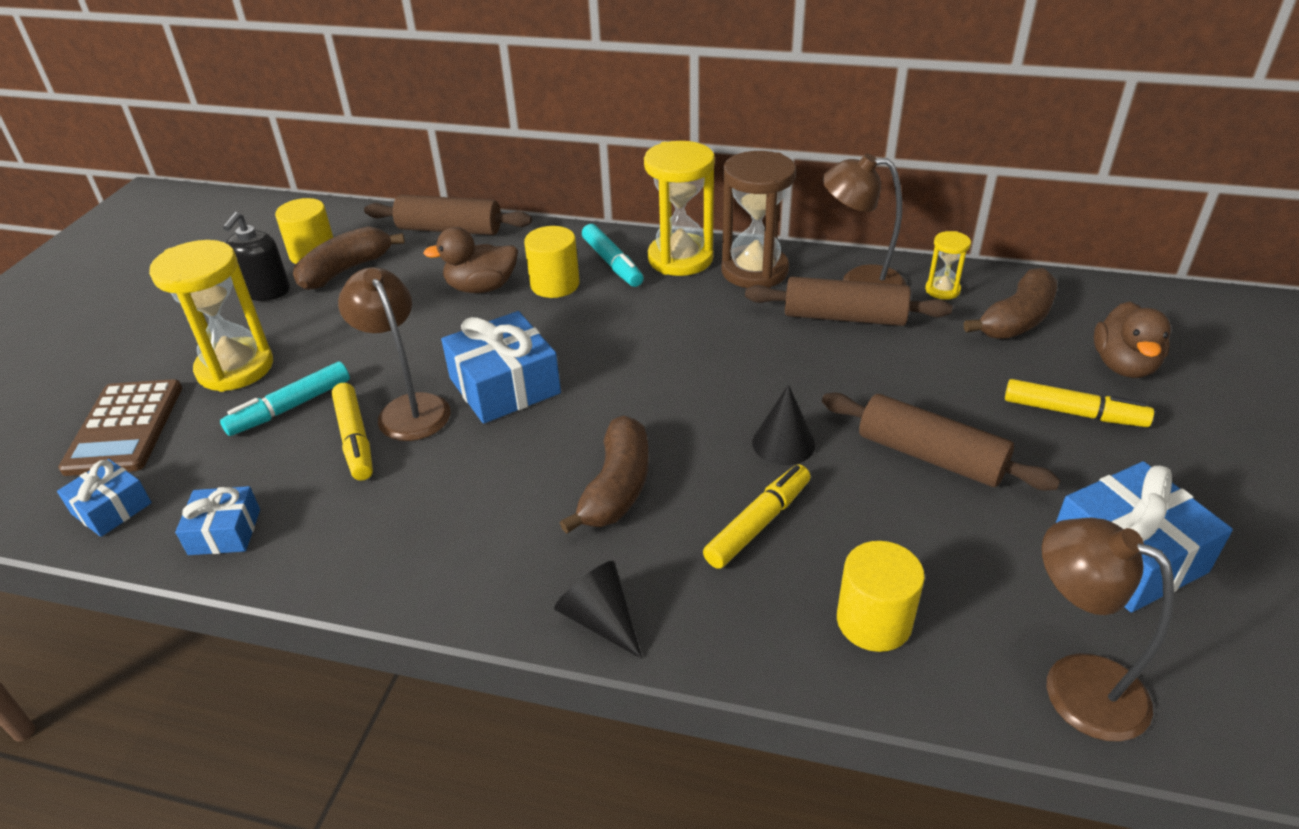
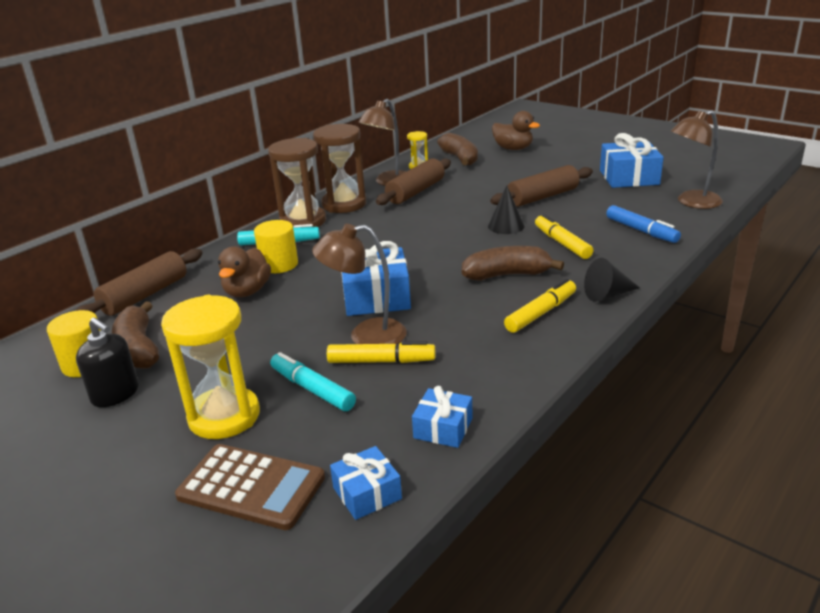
camera: 65 degrees left, 10 degrees down
turquoise marker [220,361,350,436] -> turquoise marker turned 150 degrees clockwise [270,352,356,411]
brown banana [560,416,649,534] -> brown banana turned 45 degrees counterclockwise [462,246,564,281]
yellow hourglass [644,141,715,276] -> brown hourglass [268,138,326,227]
yellow cylinder [837,541,925,652] -> blue marker [606,205,681,243]
yellow marker [1005,379,1154,427] -> yellow marker moved to [504,279,576,333]

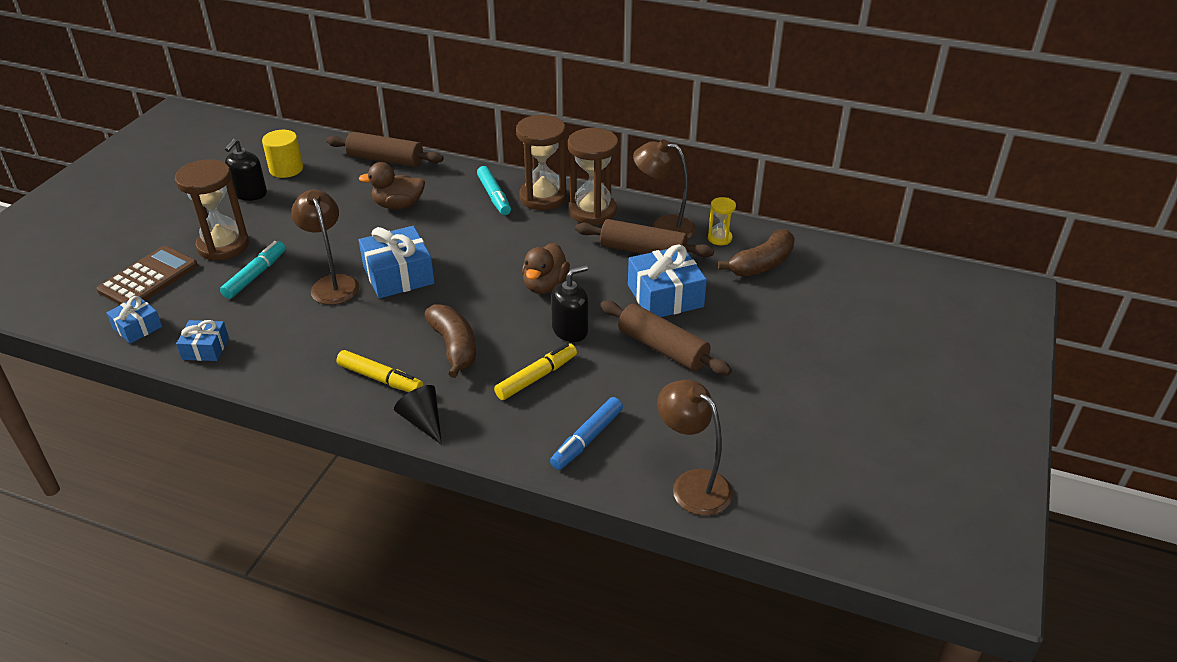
camera: 70 degrees right, 10 degrees up
brown banana [112,301,159,369] -> none
yellow hourglass [161,295,260,439] -> brown hourglass [175,159,249,261]
brown calculator [175,444,325,530] -> brown calculator turned 150 degrees counterclockwise [97,246,198,305]
yellow cylinder [254,220,298,273] -> none
yellow marker [327,341,435,363] -> none
black cone [488,185,525,234] -> black soap dispenser [551,265,588,342]
brown duck [492,111,540,150] -> brown duck moved to [522,243,570,294]
blue gift [600,133,664,188] -> blue gift moved to [628,245,707,317]

